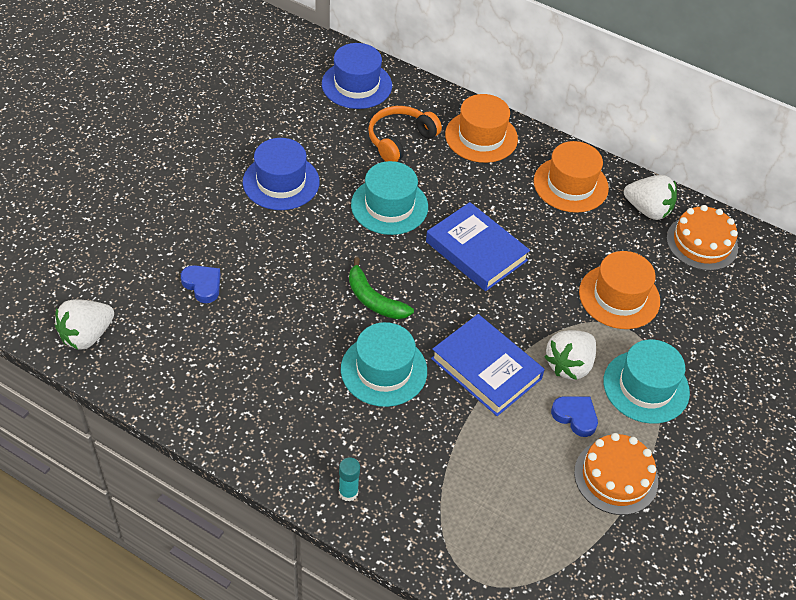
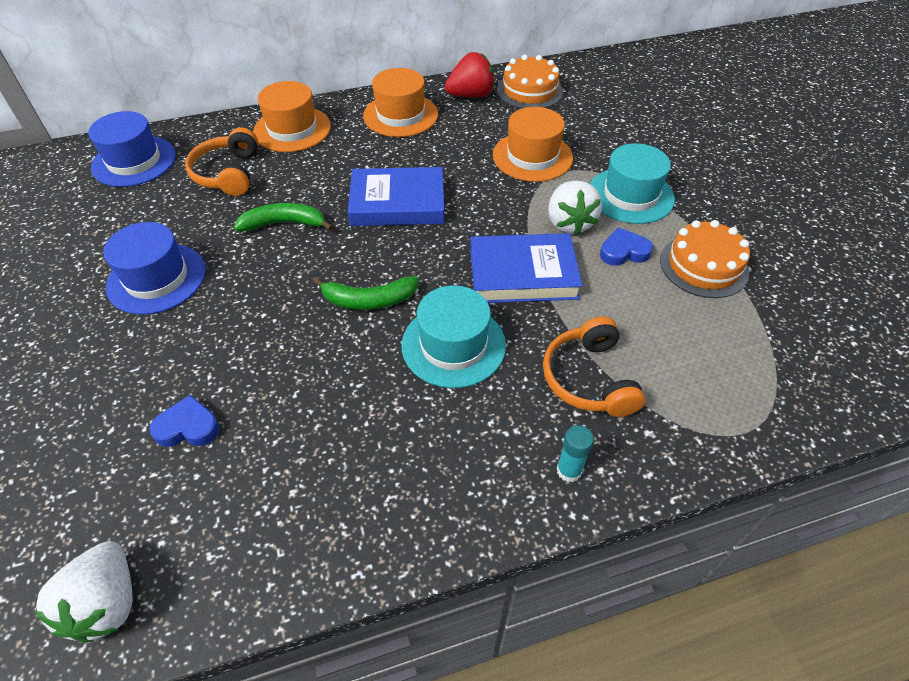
camera: 45 degrees left, 0 degrees up
turquoise hat [351,161,428,235] -> green banana [234,203,333,231]
white strawberry [624,175,677,220] -> red strawberry [445,52,495,98]
none -> orange headphones [543,316,646,417]

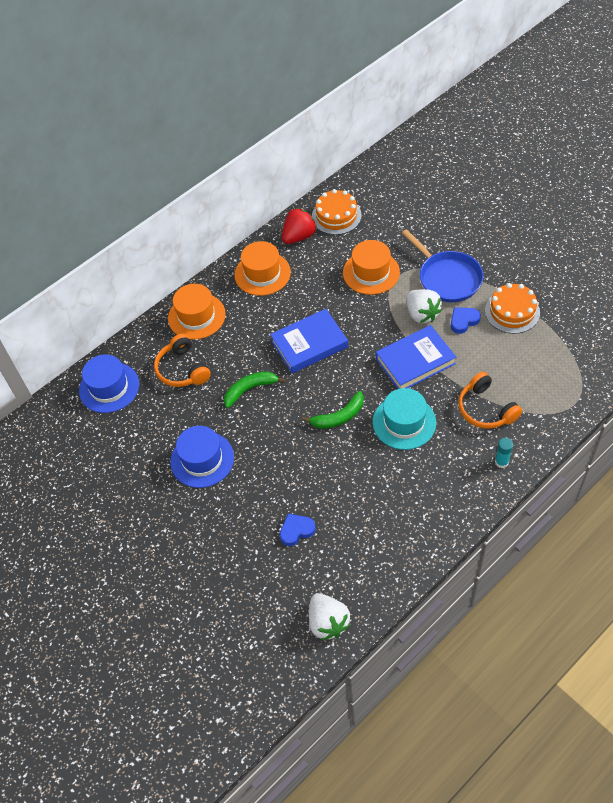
camera: 20 degrees left, 5 degrees up
turquoise hat [590,143,675,224] -> blue pan [402,229,483,302]

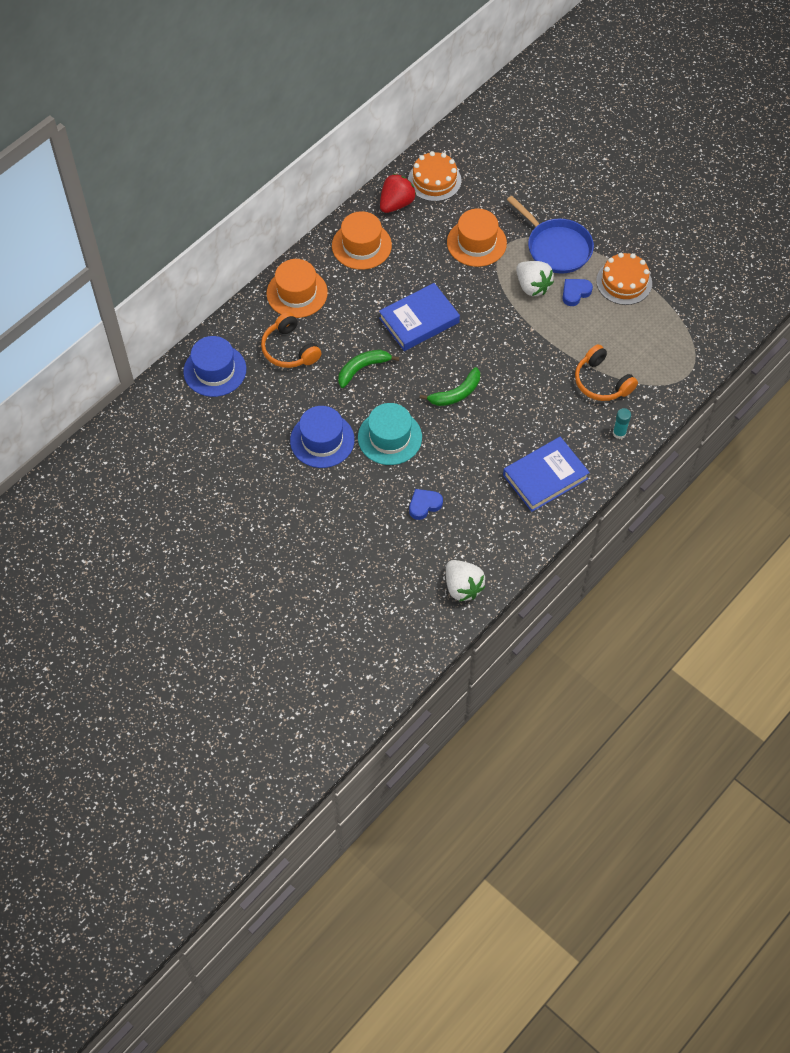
camera: 10 degrees left, 5 degrees up
turquoise hat [372,388,436,450] -> turquoise hat moved to [358,403,422,465]
blue book [376,325,456,389] -> blue book moved to [503,437,590,512]

